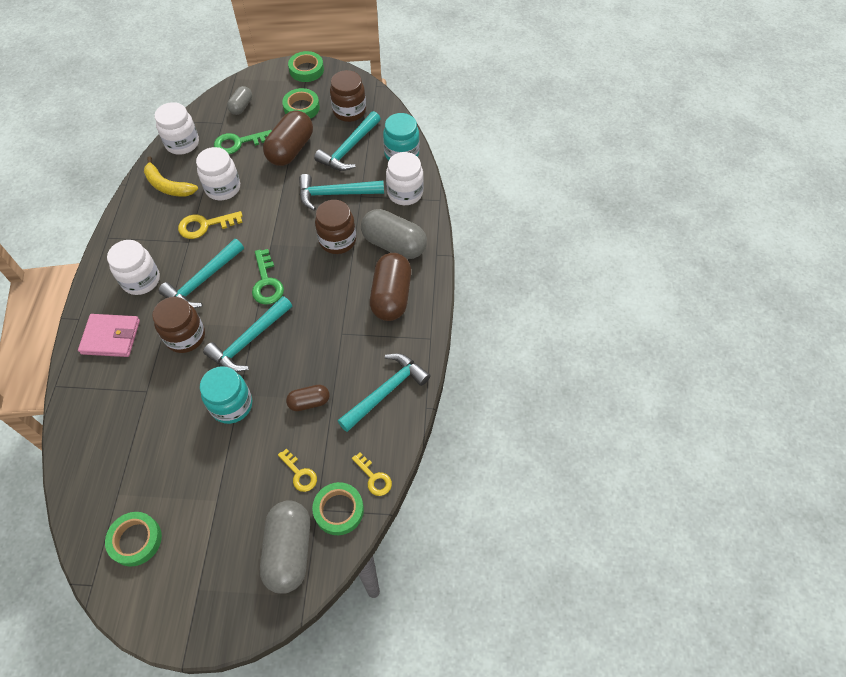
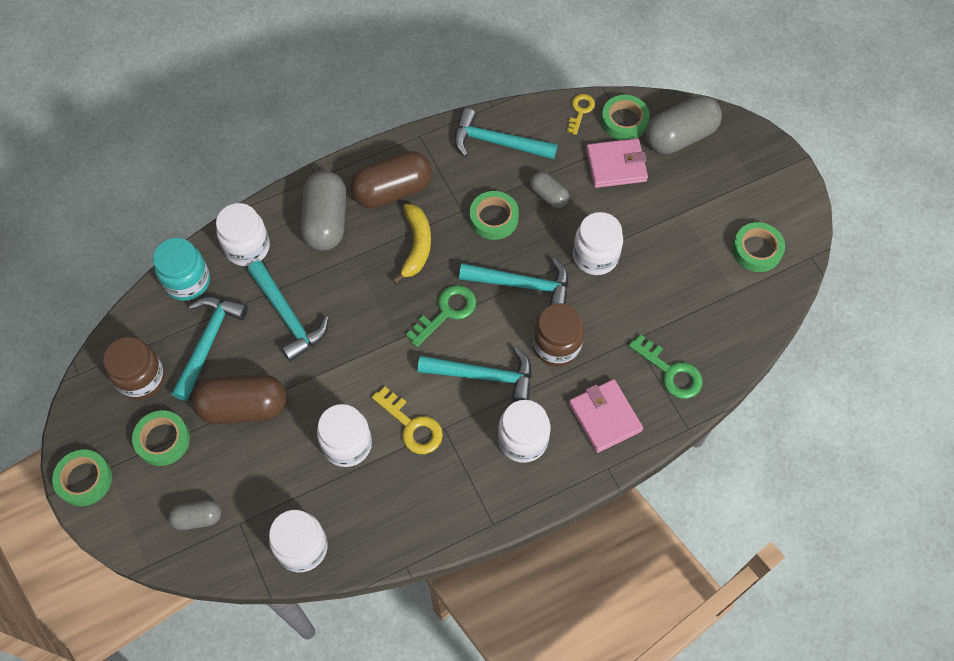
camera: 120 degrees left, 5 degrees up
yellow banana [144,157,198,197] -> yellow banana moved to [393,204,431,284]
turquoise jar [200,366,252,424] -> white jar [573,212,623,275]
green key [214,130,272,154] -> green key moved to [628,334,703,399]
yellow key [278,449,317,492] -> pink wallet [586,138,648,188]
brown capsule [286,385,330,411] -> grey capsule [530,172,569,209]
turquoise hammer [314,111,381,171] -> turquoise hammer turned 75 degrees counterclockwise [172,297,248,401]
brown jar [315,200,356,254] -> none
none -> green tape [470,191,519,240]

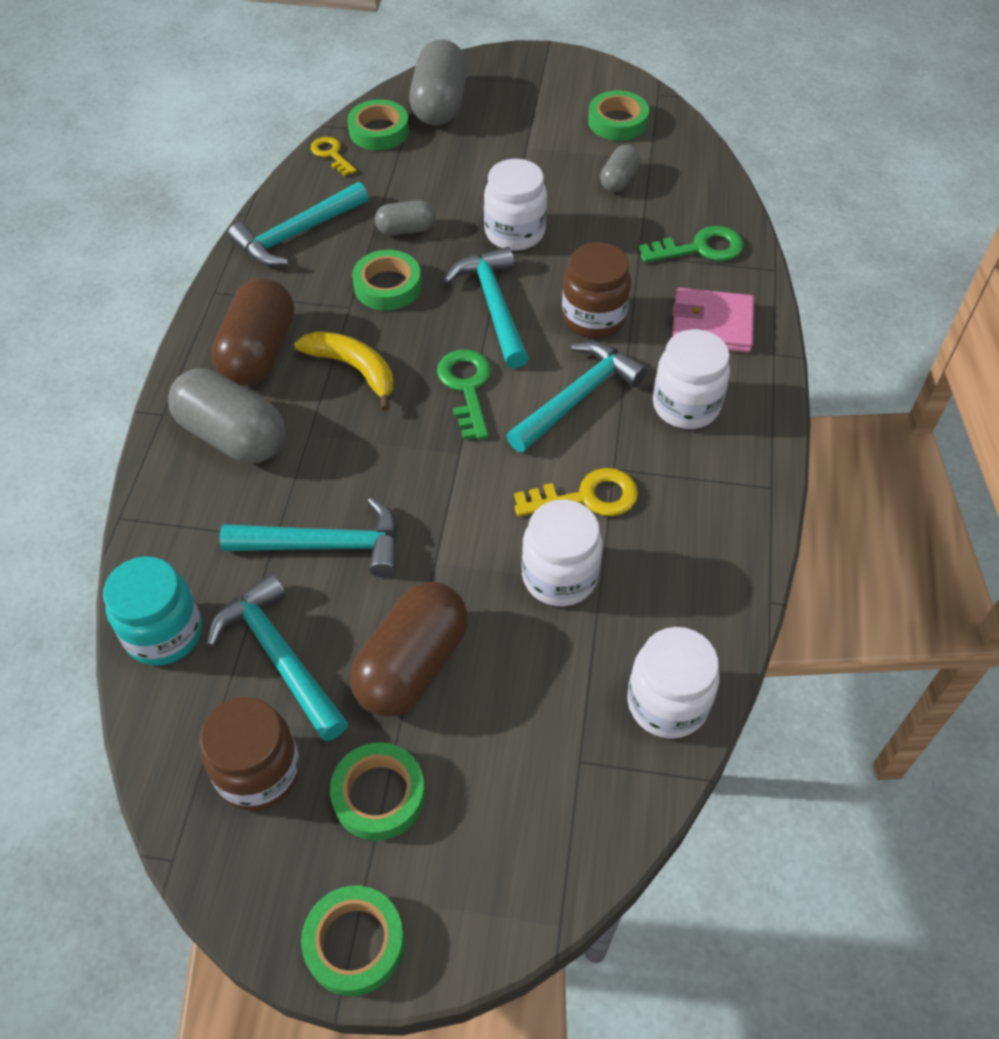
camera: 55 degrees left, 10 degrees down
grey capsule [168,500,221,530] -> grey capsule moved to [600,144,641,192]
white jar [216,203,270,266] -> none
turquoise hammer [459,258,569,306] -> turquoise hammer turned 60 degrees counterclockwise [444,247,529,369]
pink wallet [586,138,648,188] -> none

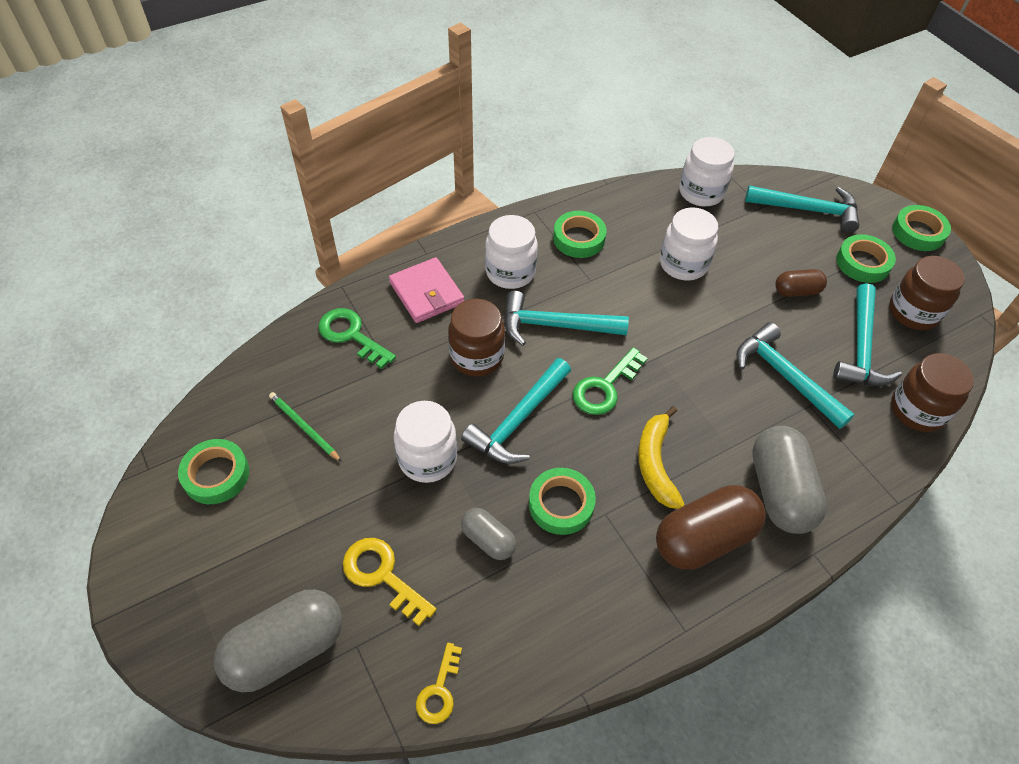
camera: 130 degrees left, 0 degrees up
turquoise jar [103,556,202,666] -> brown jar [891,353,974,432]
turquoise hammer [228,182,369,266] -> turquoise hammer moved to [745,185,859,233]
green tape [348,99,409,150] -> green tape moved to [553,211,607,258]
brown capsule [350,582,468,717] -> brown capsule [775,269,827,297], size x0.54
yellow key [514,468,638,517] -> yellow key moved to [343,538,437,626]
grey capsule [600,144,641,192] -> green pencil [269,392,342,462]

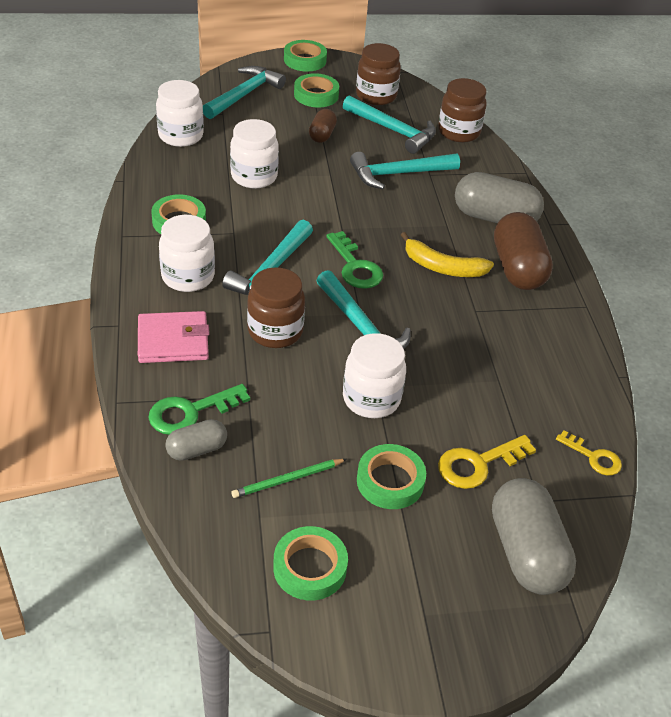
camera: 70 degrees left, 10 degrees down
grey capsule [461,508,516,560] -> grey capsule moved to [165,419,227,461]
green tape [529,468,596,535] -> green tape moved to [357,444,426,509]

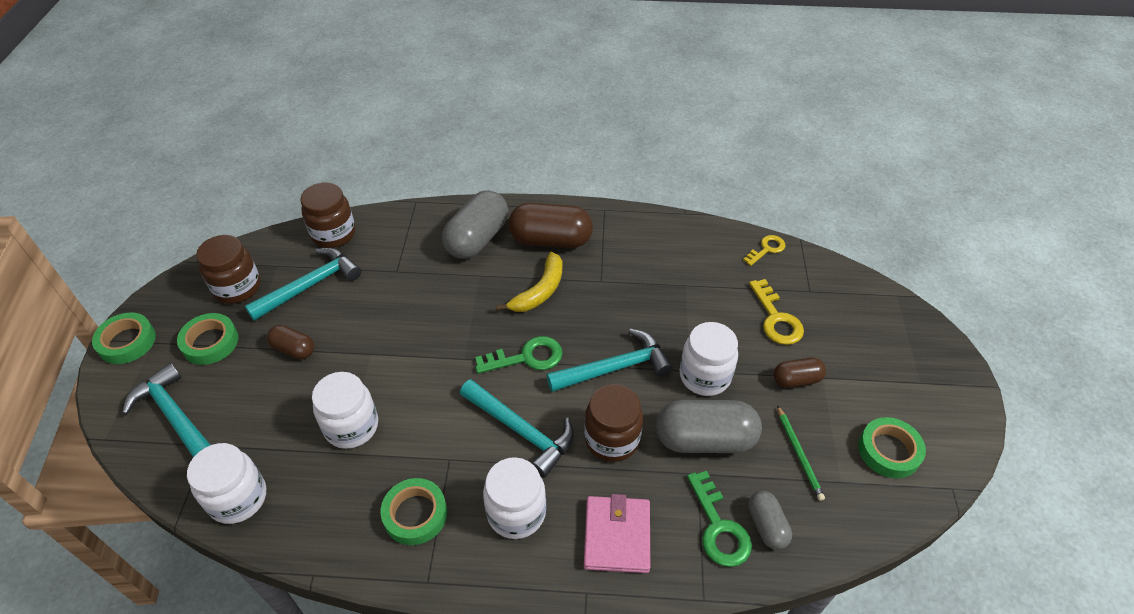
camera: 75 degrees left, 5 degrees up
turquoise hammer [350,152,460,189] -> none
green tape [357,444,426,509] -> brown capsule [774,357,826,388]
grey capsule [492,478,576,595] -> grey capsule moved to [656,400,762,453]

